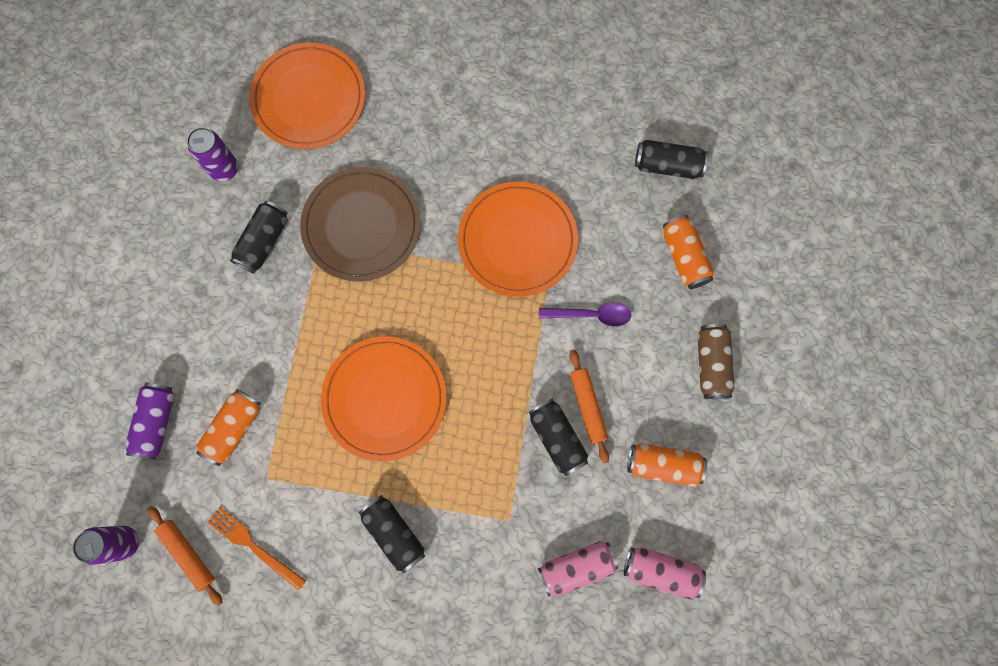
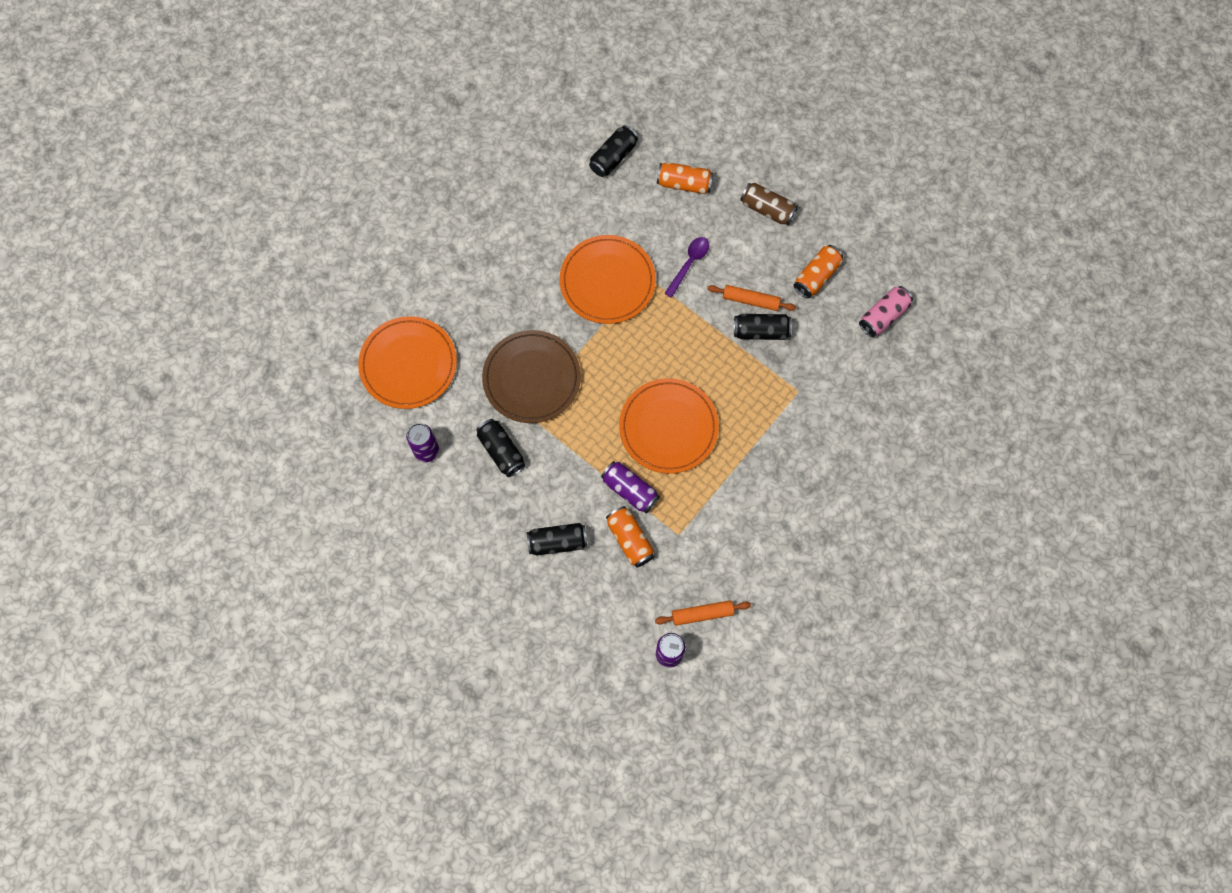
camera: 60 degrees left, 5 degrees down
purple can [125,383,174,460] -> purple can moved to [601,461,660,513]
orange fork [207,507,306,591] -> none
black can [359,495,425,573] -> black can moved to [527,523,588,555]
pink can [538,541,619,597] -> none

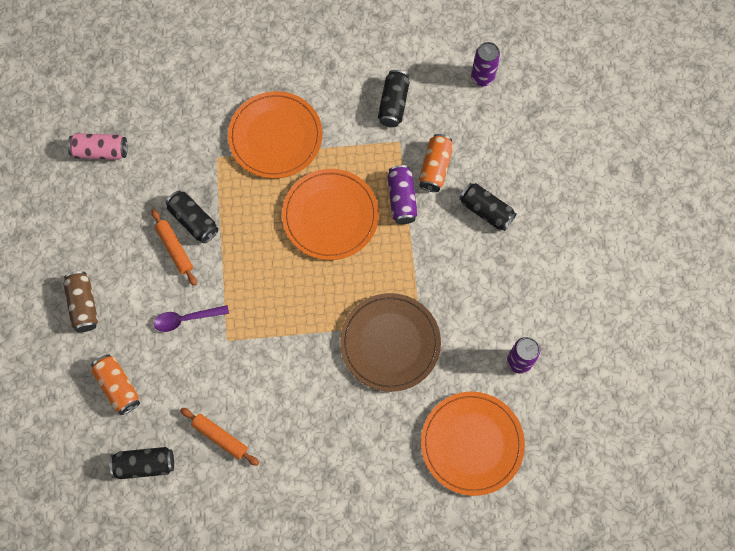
camera: 135 degrees left, 0 degrees up
black can [477,419,525,477] -> black can moved to [378,70,410,127]
orange plate [560,235,656,324] -> orange plate moved to [228,91,322,178]
orange rolling pin [655,600,751,626] -> orange rolling pin moved to [180,408,259,466]
orange can [794,245,843,298] -> none

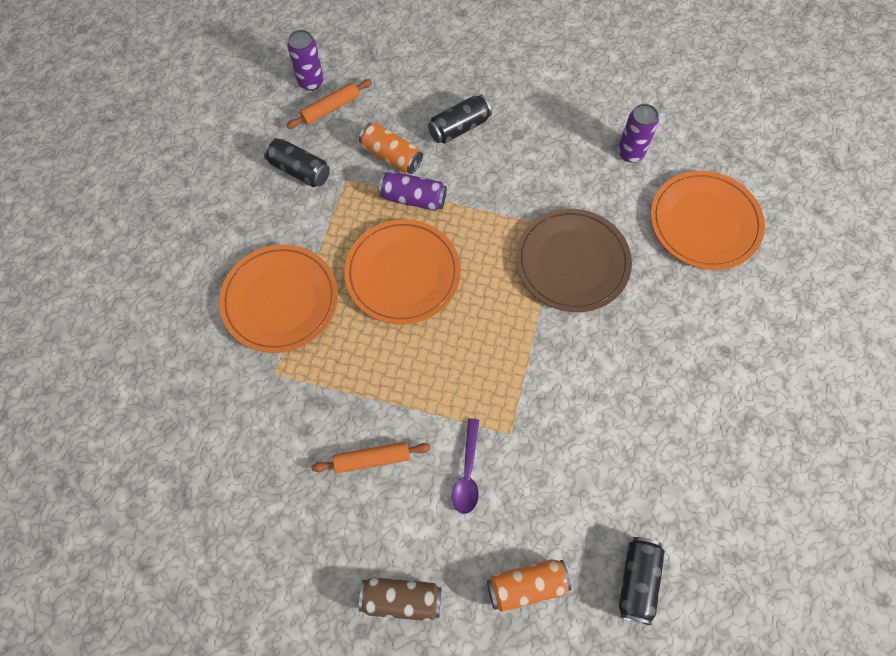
camera: 70 degrees left, 5 degrees down
pink can [68,133,128,160] -> none
black can [166,191,218,243] -> none
orange rolling pin [180,408,259,466] -> orange rolling pin moved to [286,79,372,129]

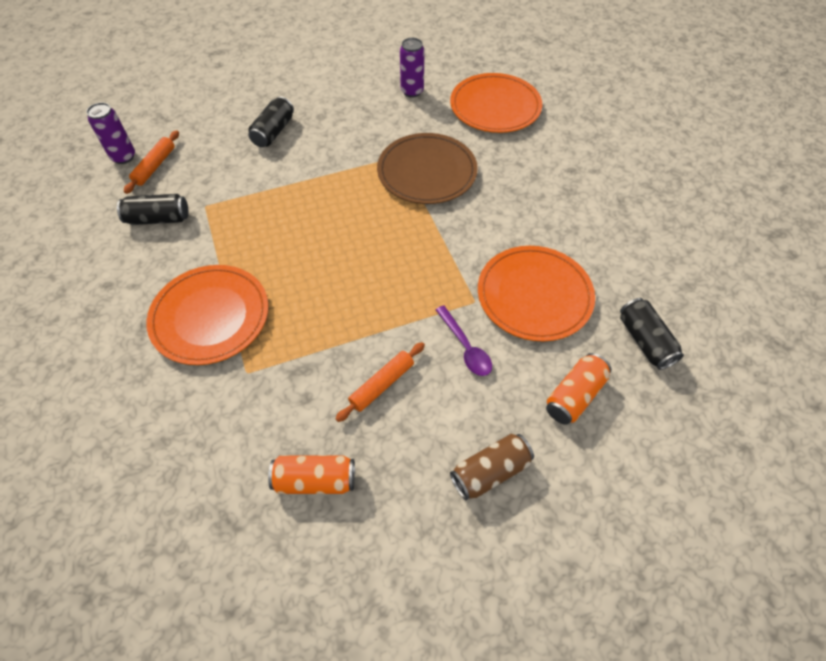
camera: 35 degrees left, 10 degrees down
orange plate [344,219,461,325] -> orange plate moved to [478,246,595,342]
orange can [359,123,423,174] -> orange can moved to [268,456,355,494]
purple can [379,171,447,211] -> none

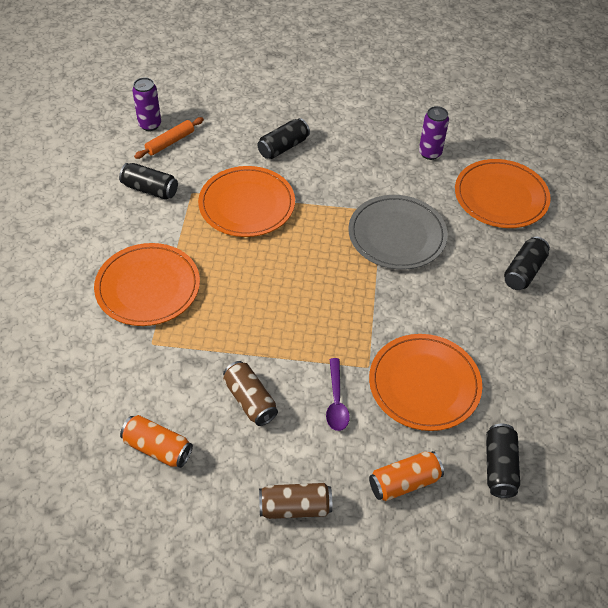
camera: 25 degrees right, 5 degrees down
orange rolling pin [335,342,425,422] -> brown can [223,361,278,426]
brown plate [377,133,478,204] -> grey plate [349,195,448,270]
none -> orange plate [198,166,295,237]
none -> black can [504,237,550,290]

